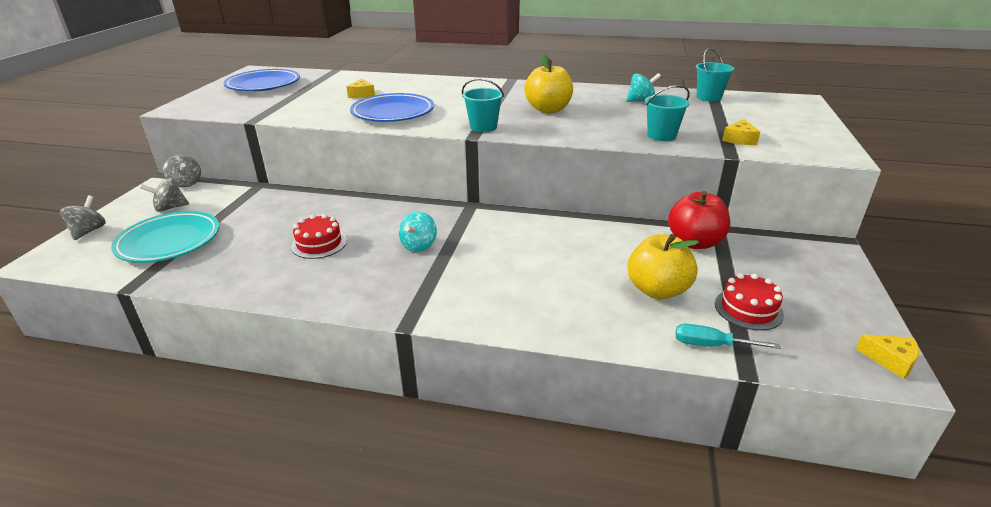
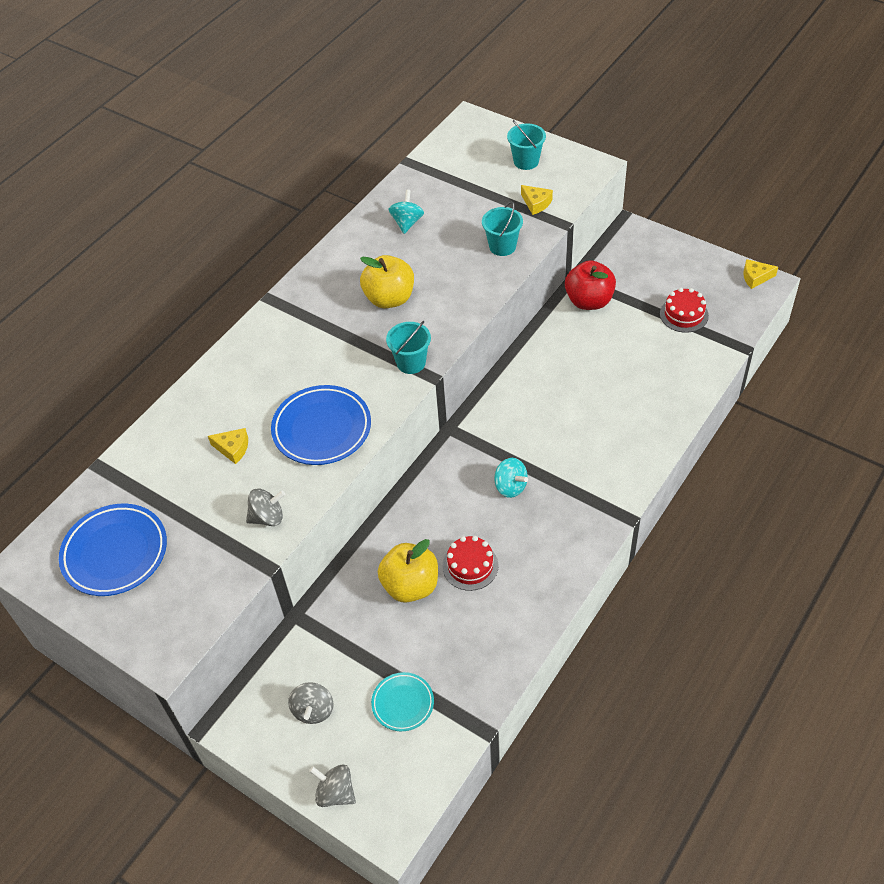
camera: 65 degrees left, 20 degrees up
turquoise plate [111,211,219,263] -> turquoise plate [371,672,434,731], size x0.57
grey spinning top [163,155,201,187] -> grey spinning top moved to [246,488,285,526]
yellow apple [627,234,699,299] -> yellow apple moved to [378,539,438,603]
turquoise screwdriver [675,324,780,349] -> none
turquoise bucket [696,48,734,102] -> turquoise bucket moved to [507,120,546,170]
yellow cheese [856,334,919,379] -> yellow cheese turned 150 degrees counterclockwise [743,259,778,289]

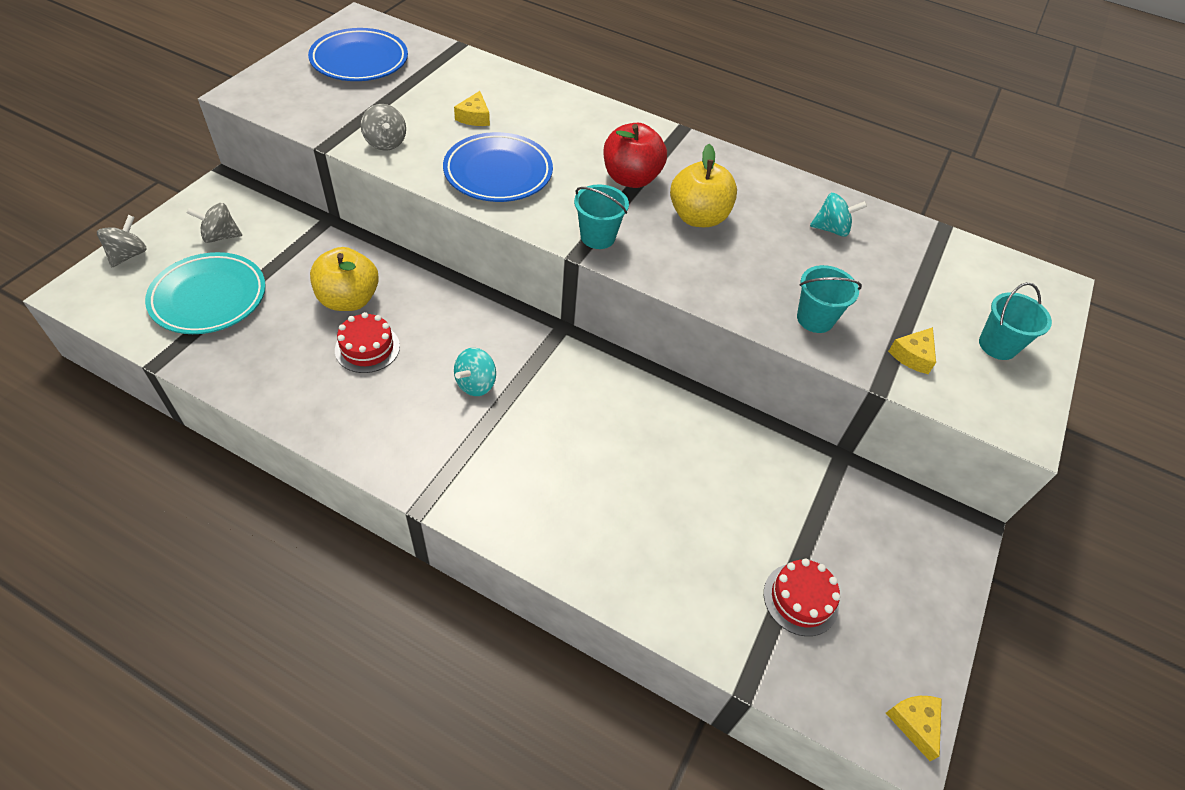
camera: 75 degrees right, 0 degrees up
turquoise plate [371,672,434,731] -> turquoise plate [145,252,266,334], size x1.75
red apple [565,260,616,310] -> red apple moved to [603,123,667,188]

